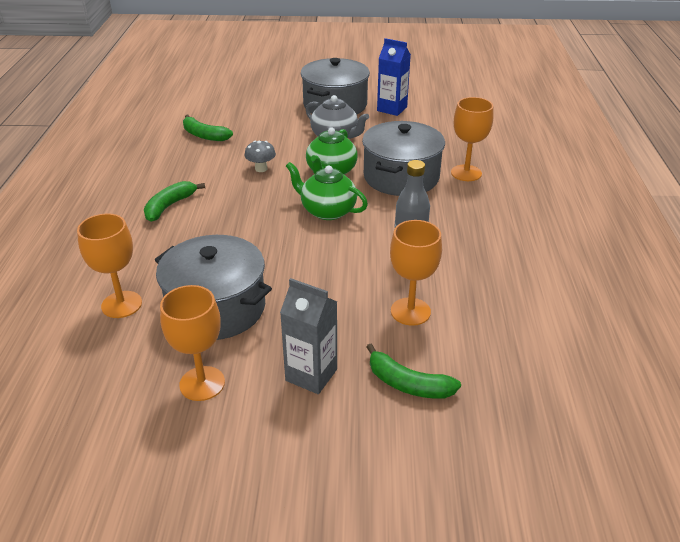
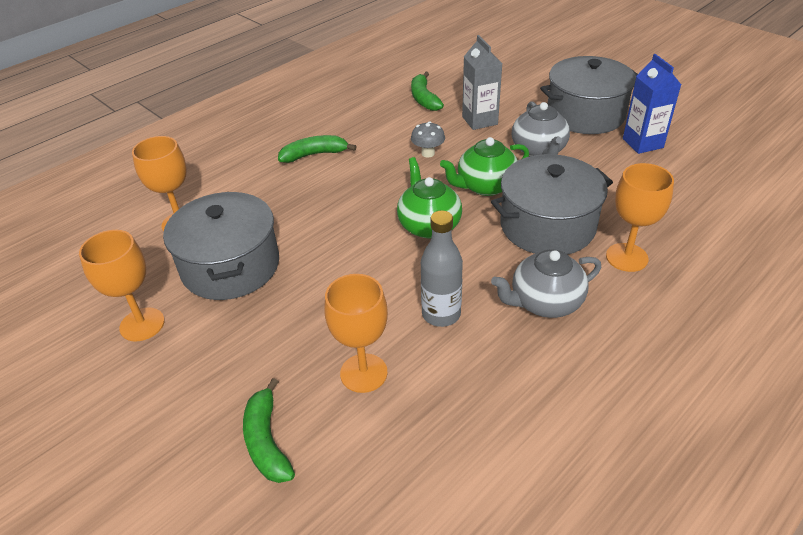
camera: 45 degrees right, 5 degrees up
grey carton [280,278,337,394] -> grey carton moved to [462,35,502,130]
none -> grey teapot [491,249,601,318]

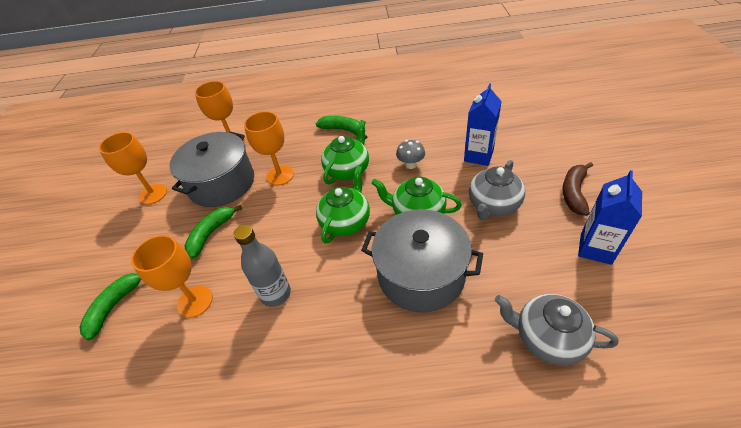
camera: 45 degrees right, 5 degrees up
green banana [411,72,444,111] -> green banana moved to [184,205,242,259]
grey carton [462,35,502,130] -> blue carton [464,83,502,166]
grey teapot [491,249,601,318] -> grey teapot moved to [495,294,619,365]
grey pot [540,56,638,134] -> brown banana [562,162,593,216]
orange goblet [606,163,674,272] -> orange goblet moved to [244,111,294,186]
none -> green teapot [321,120,369,184]

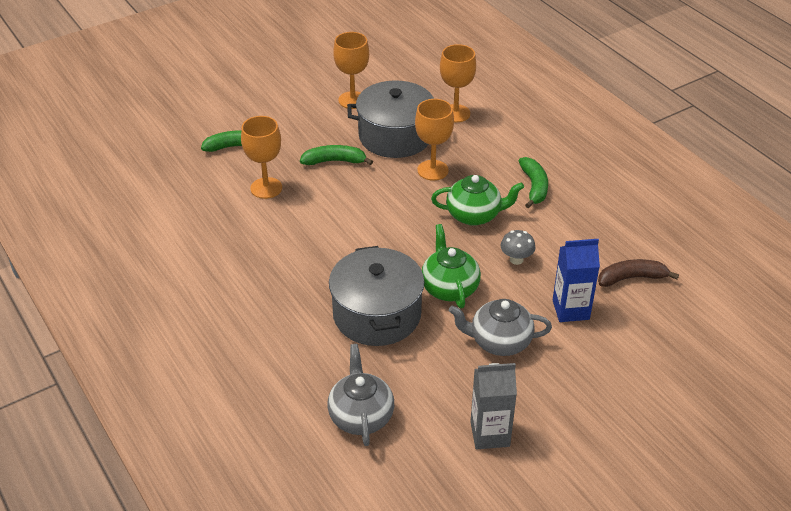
camera: 55 degrees right, 5 degrees down
grey bottle [234,224,291,307] -> none
green teapot [316,166,370,244] -> none
brown banana [562,162,593,216] -> brown banana moved to [598,259,679,287]
blue carton [578,170,642,265] -> grey carton [470,363,517,449]

